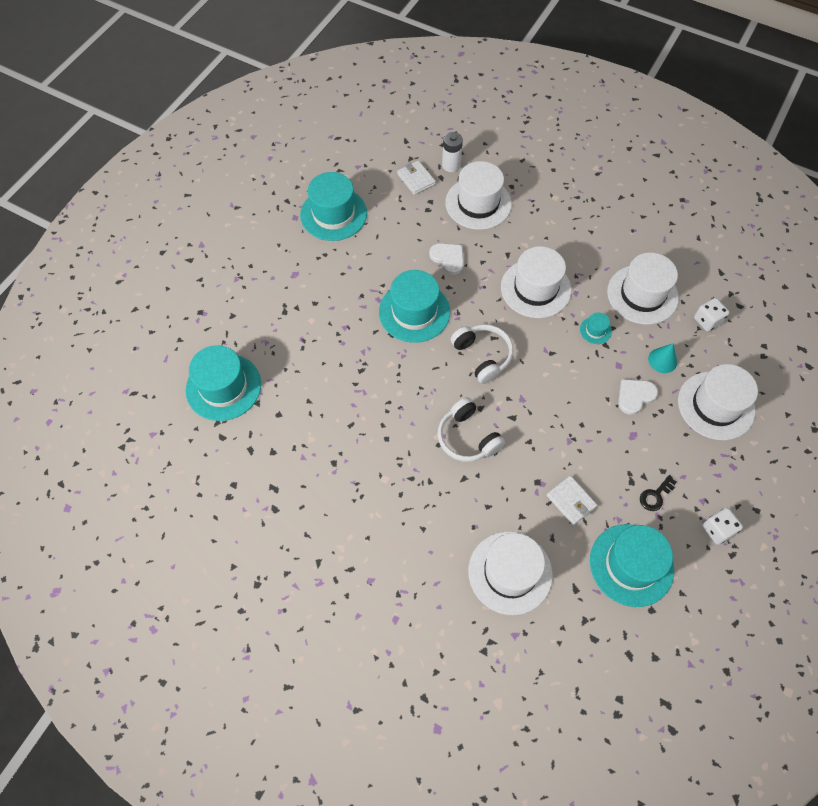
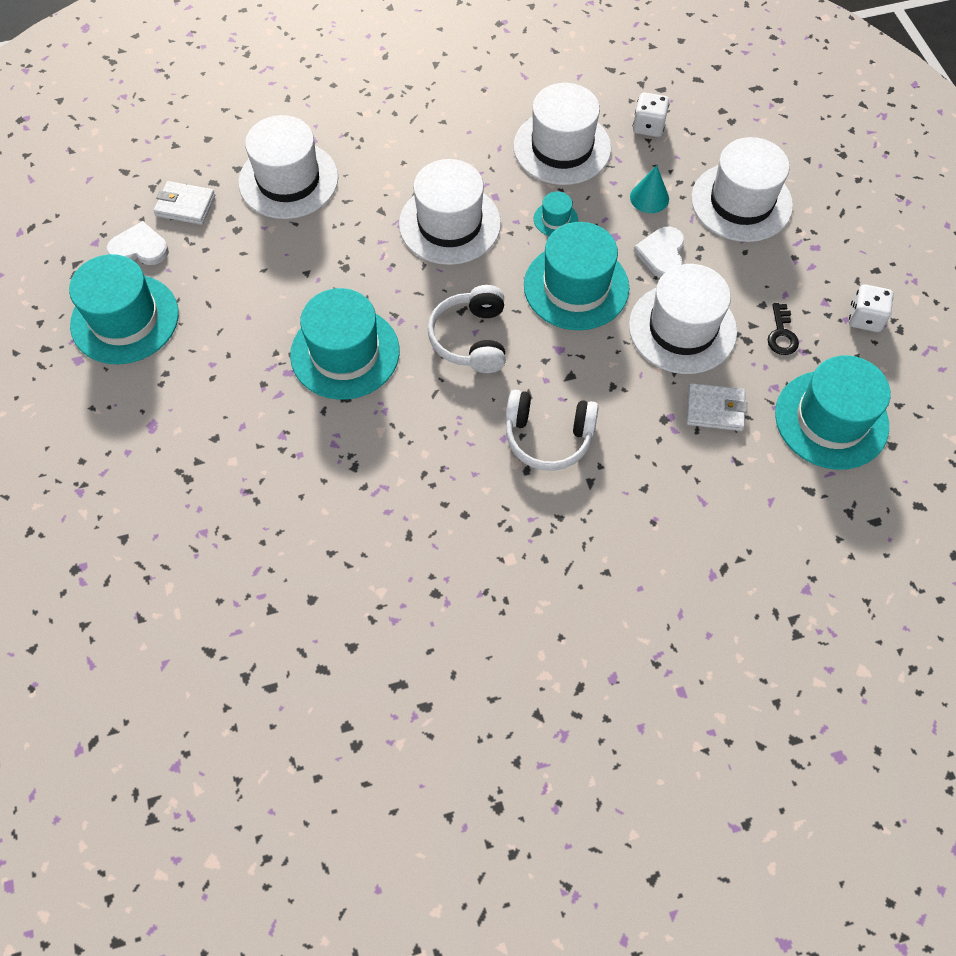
camera: 45 degrees left, 0 degrees up
turquoise hat [186,345,261,421] -> turquoise hat moved to [524,222,629,330]
white heart [429,243,464,275] -> white heart moved to [106,221,169,265]
white battery [442,132,463,172] -> none
white headphones [451,324,514,384] -> white headphones turned 105 degrees counterclockwise [427,285,506,373]
white hat [468,532,553,615] -> white hat moved to [629,264,737,374]

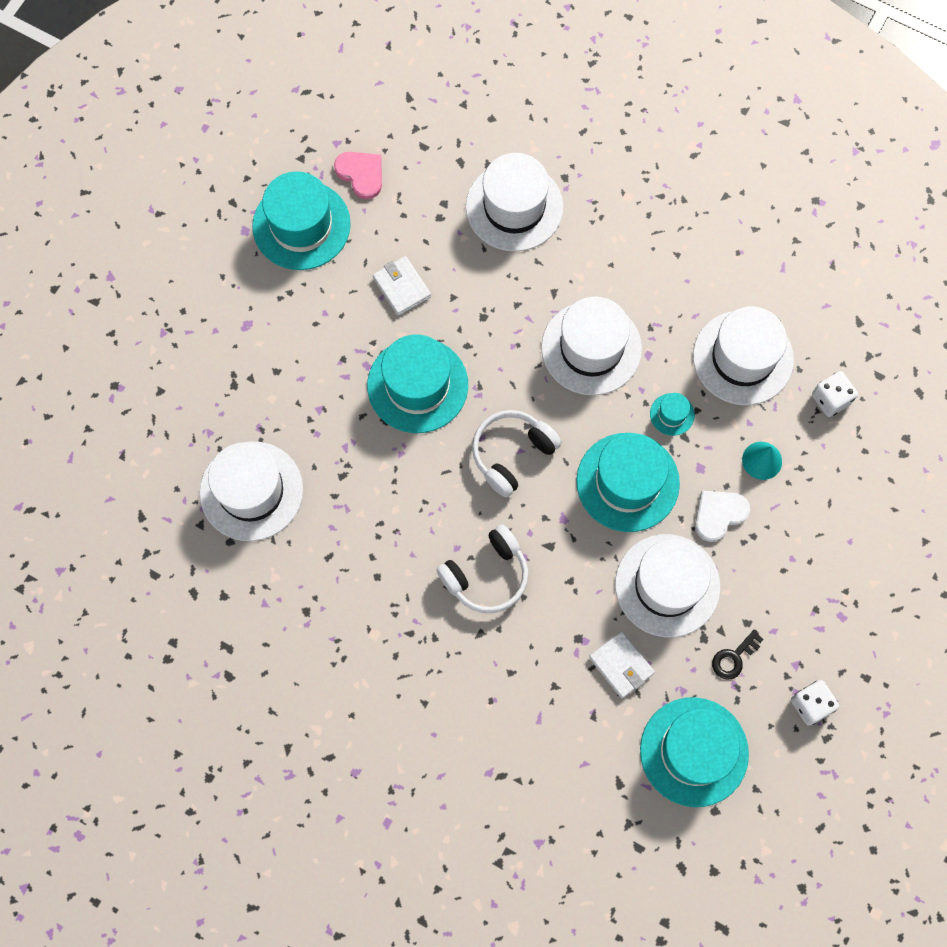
camera: 45 degrees right, 10 degrees up
white heart [106,221,169,265] -> pink heart [334,152,382,200]
white wallet [153,181,215,225] -> white wallet moved to [373,256,431,316]
white headphones [505,390,599,471] -> white headphones turned 90 degrees counterclockwise [436,524,528,613]
white hat [691,137,793,242] -> white hat moved to [200,441,303,541]

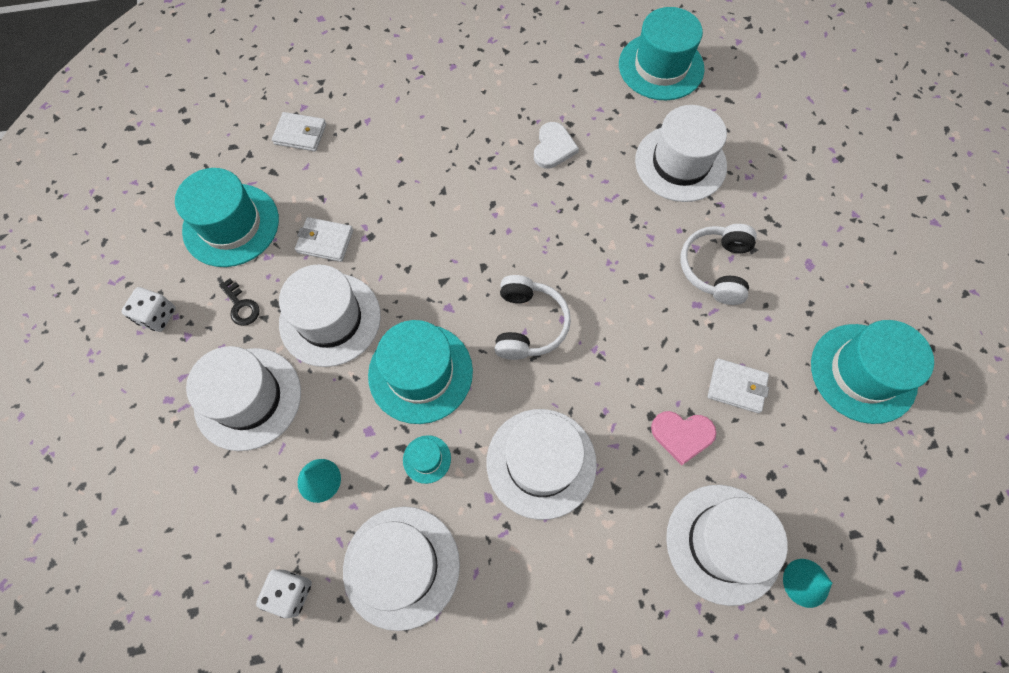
camera: 140 degrees right, 5 degrees down
pink heart [334,152,382,200] -> pink heart moved to [651,411,716,465]
turquoise hat [367,334,468,433] -> turquoise hat moved to [619,7,704,100]
white headphones [436,524,528,613] -> white headphones moved to [680,224,757,305]
white heart [695,491,750,542] -> white heart moved to [534,122,579,169]
black key [712,629,764,680] -> black key turned 135 degrees clockwise [219,278,260,326]
none -> white hat [186,346,301,451]
none -> white wallet [272,112,326,152]
none -> turquoise cone [783,559,832,608]

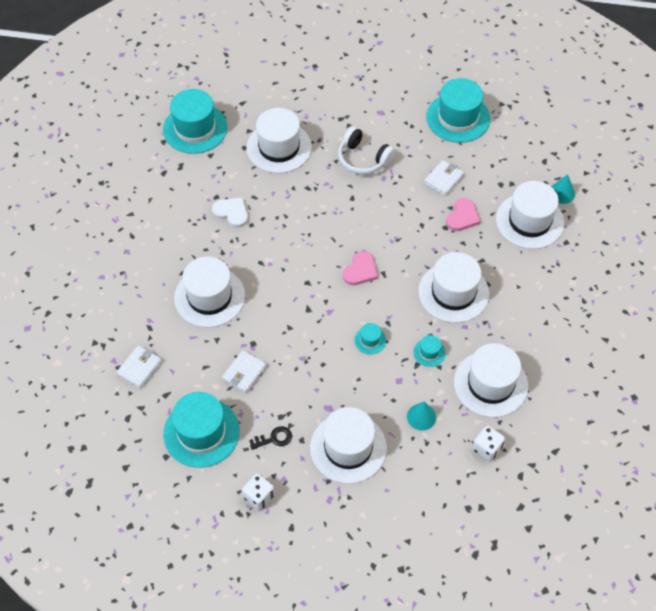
camera: 70 degrees left, 10 degrees down
white hat [279,264,381,367] -> white hat moved to [174,256,245,328]
turquoise hat [368,320,473,424] -> turquoise hat [354,323,386,354], size x0.44
white headphones [495,275,571,360] -> pink heart [343,251,378,285]

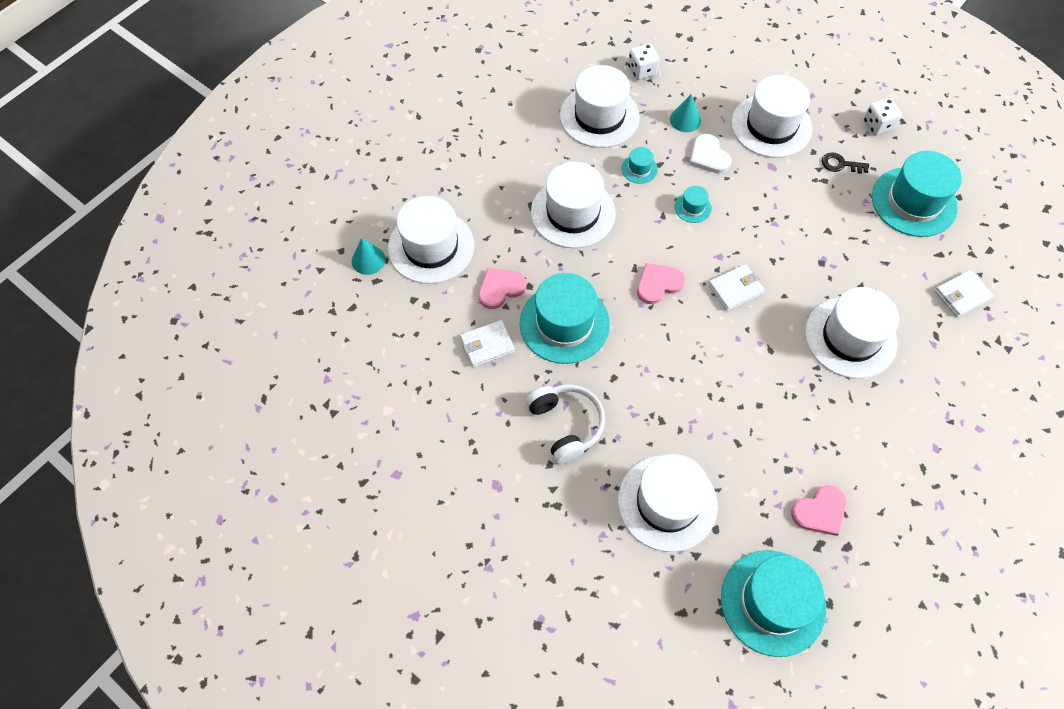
camera: 150 degrees left, 5 degrees up
white heart [212,198,248,228] -> white heart moved to [689,134,732,173]
white wallet [222,350,266,393] -> white wallet moved to [708,264,765,311]
turquoise hat [426,78,490,143] -> turquoise hat moved to [520,273,610,364]
none -> pink heart [791,485,846,536]

